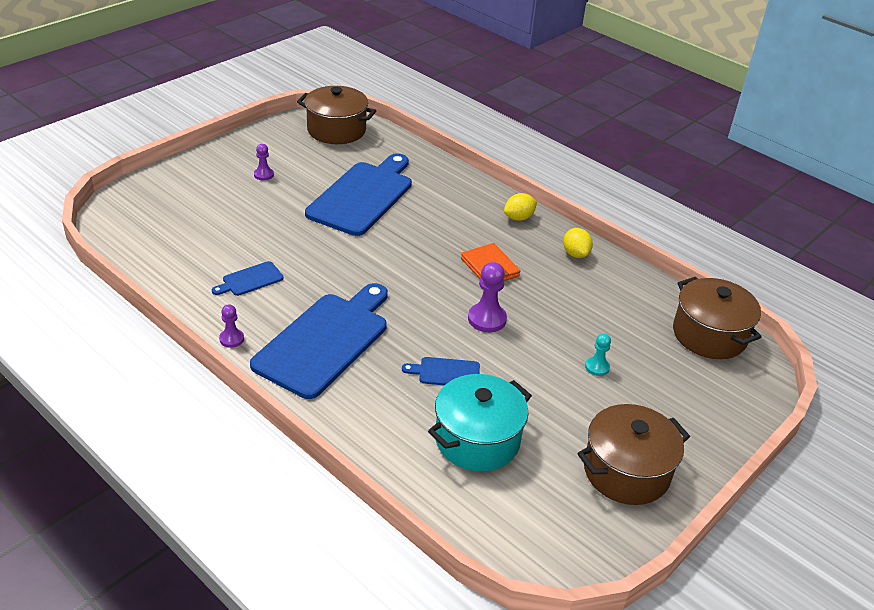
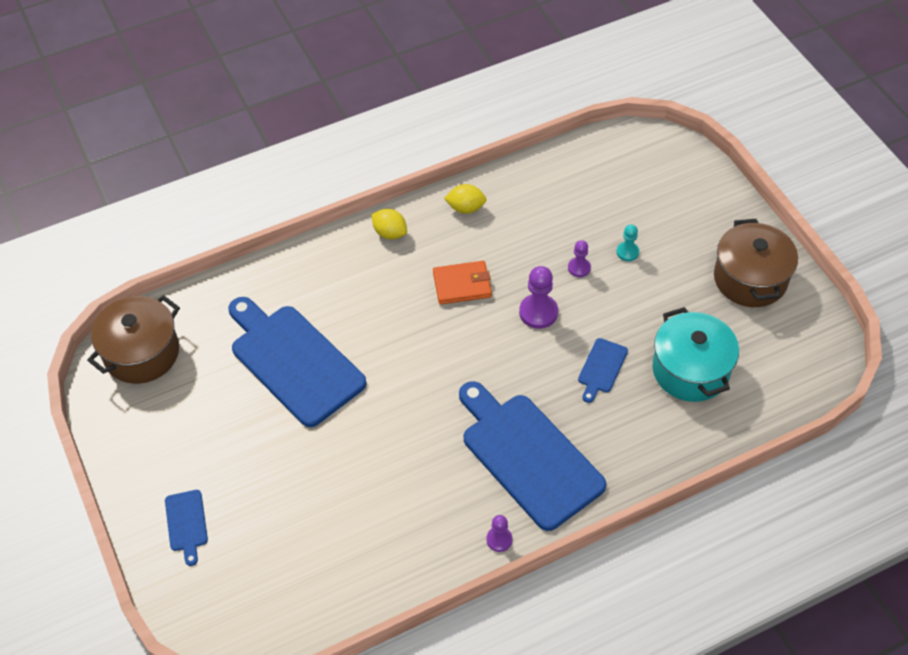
camera: 65 degrees left, 15 degrees up
blue cutting board [212,261,284,296] -> blue cutting board moved to [165,490,208,566]
purple pawn [254,144,274,181] -> purple pawn moved to [568,240,591,277]
yellow lemon [504,193,537,221] -> yellow lemon turned 45 degrees counterclockwise [371,209,407,240]
brown pot [673,277,761,359] -> none

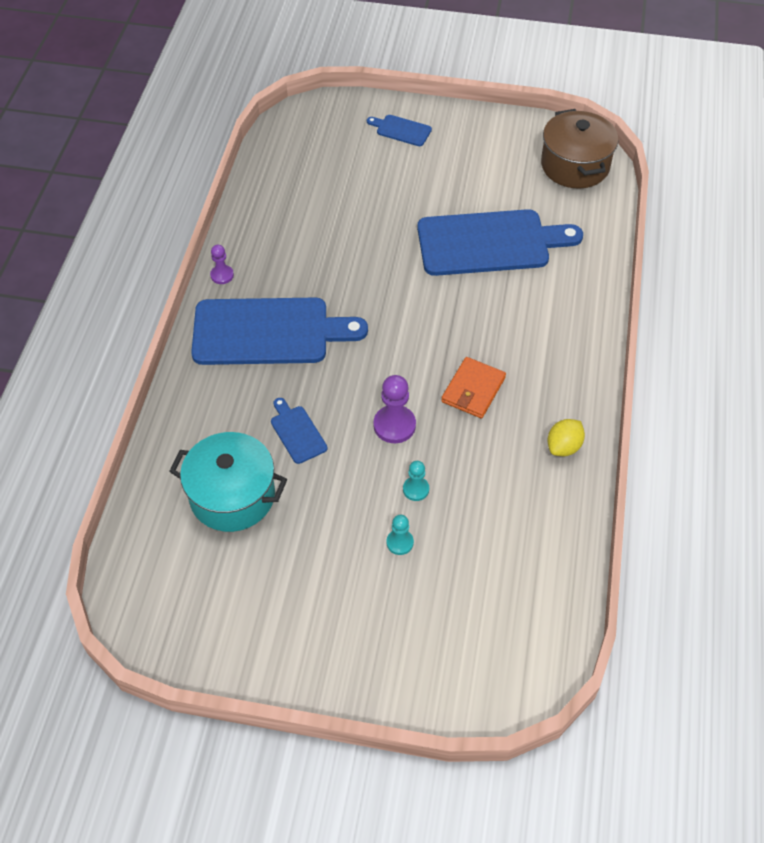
camera: 125 degrees right, 0 degrees up
yellow lemon [371,209,407,240] -> none
purple pawn [568,240,591,277] -> turquoise pawn [403,461,429,501]
brown pot [714,219,798,307] -> none

